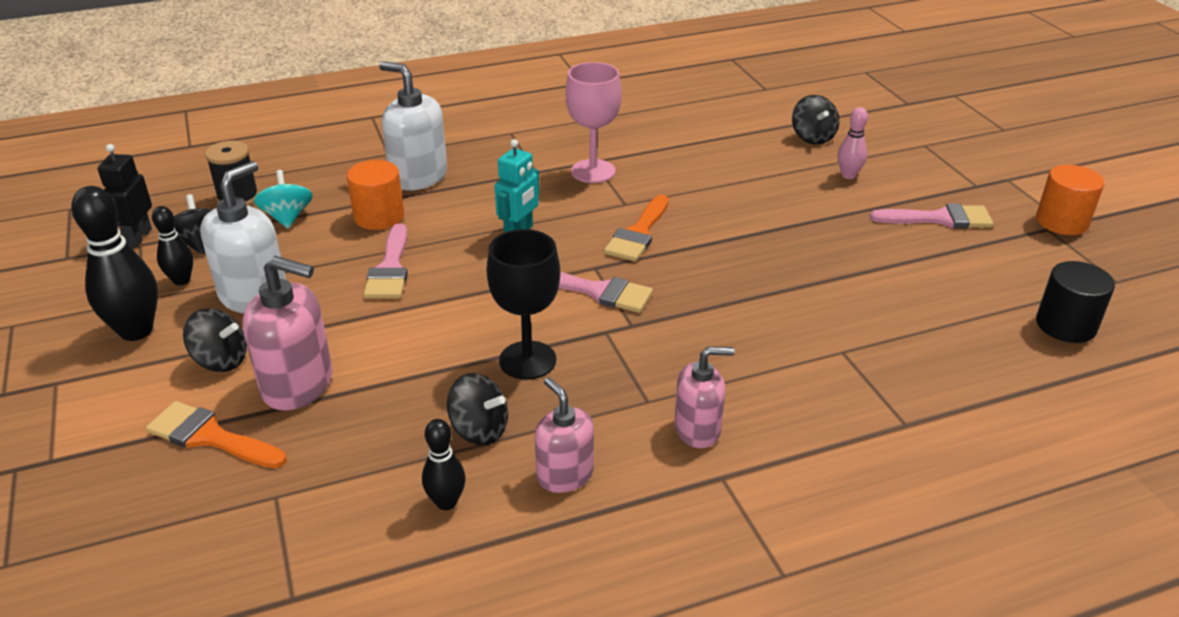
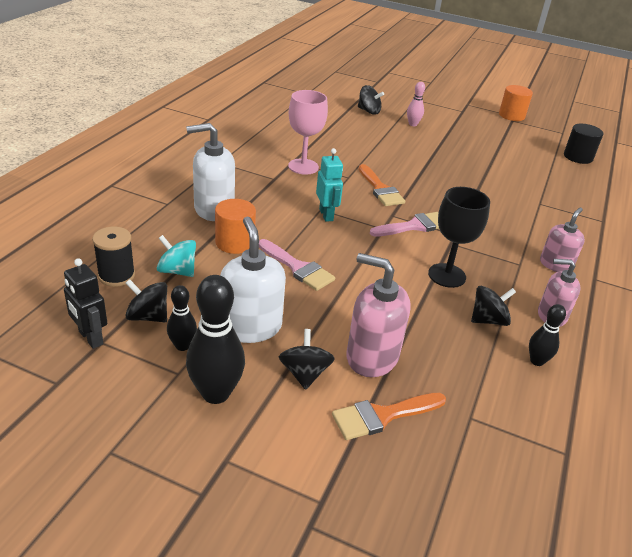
camera: 50 degrees left, 0 degrees up
black spinning top [183,308,247,372] -> black spinning top turned 60 degrees counterclockwise [279,329,335,390]
pink soap dispenser [243,256,332,411] -> pink soap dispenser turned 120 degrees counterclockwise [346,253,411,377]
pink brush [870,203,994,229] -> none

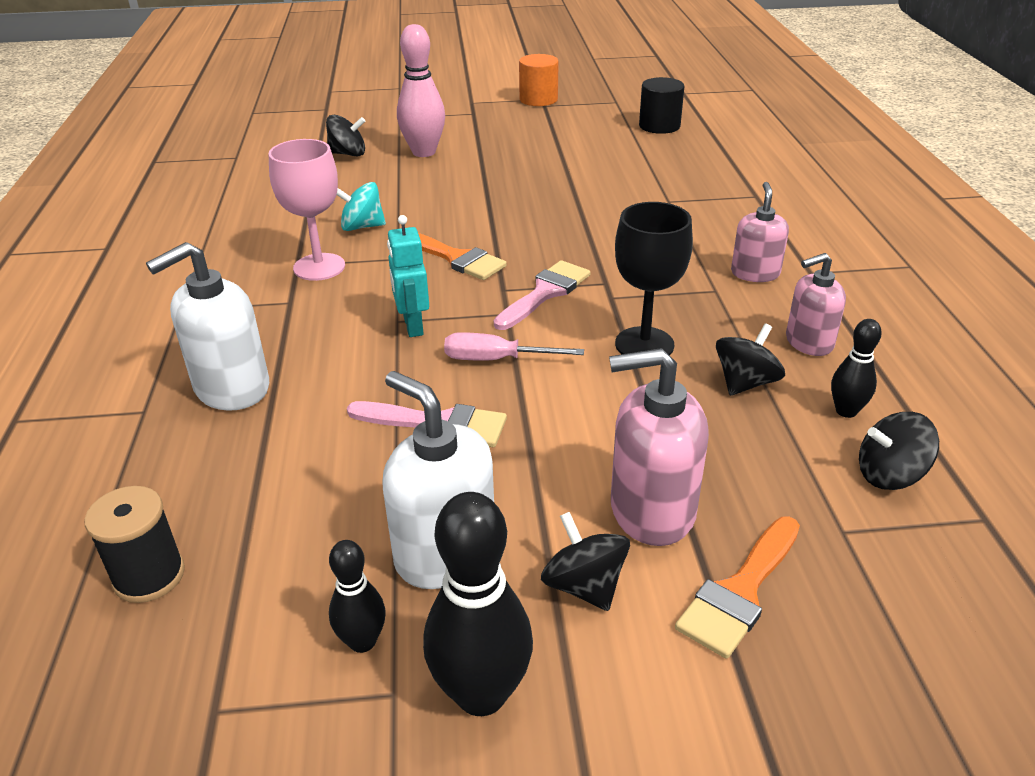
camera: 25 degrees left, 0 degrees up
black robot [64,258,107,349] -> none
black spinning top [125,279,167,322] -> black spinning top moved to [859,412,939,490]
turquoise spinning top [157,235,196,277] -> turquoise spinning top moved to [337,182,386,231]
orange cylinder [215,199,256,254] -> none
turquoise robot [316,148,343,222] -> turquoise robot turned 150 degrees counterclockwise [387,215,429,337]
pink bowling pin [407,82,425,126] -> pink bowling pin [397,24,445,157], size x1.80
none -> pink screwdriver [444,332,584,361]

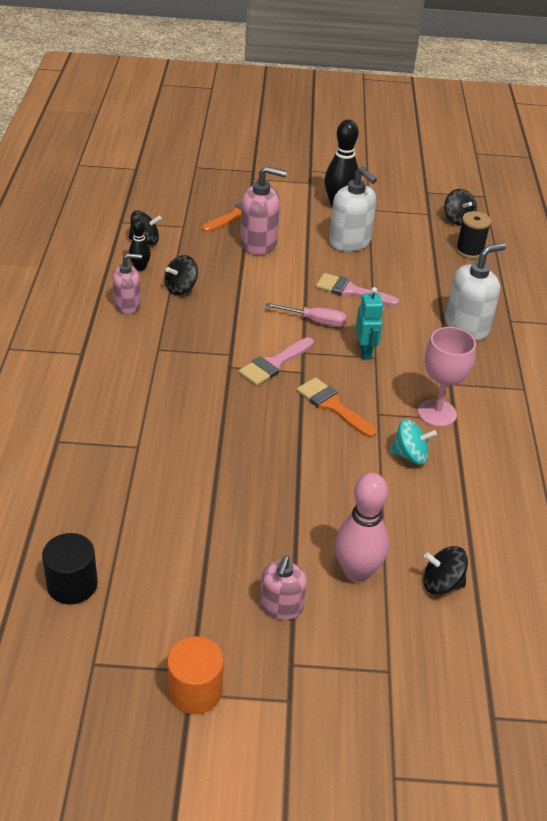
camera: 175 degrees left, 5 degrees up
black bowling pin [329,540,386,653] -> none
black spinning top [541,512,630,611] -> black spinning top moved to [444,189,477,226]
black goblet [615,202,693,355] -> none
pink soap dispenser [731,182,789,282] -> pink soap dispenser moved to [260,556,307,620]

